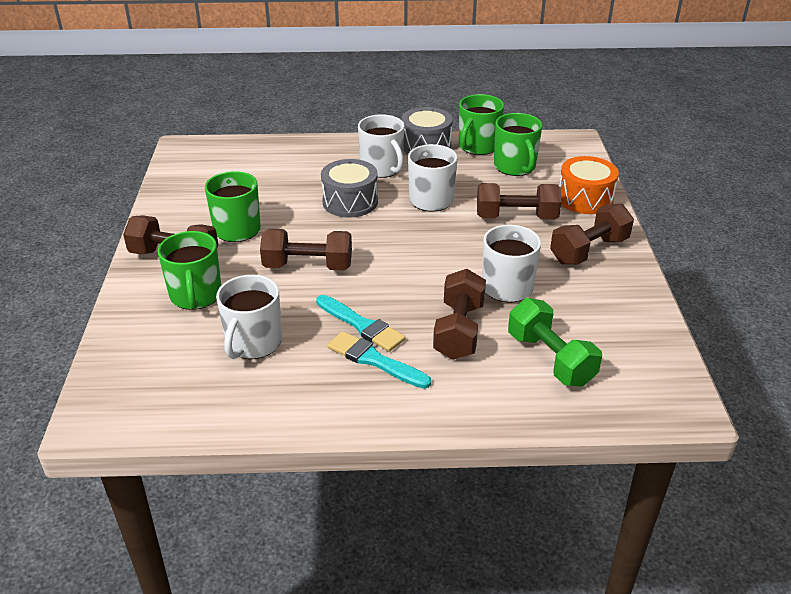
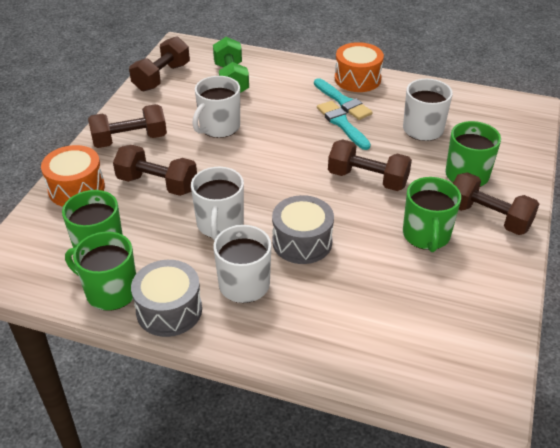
camera: 160 degrees left, 5 degrees up
brown dumbbell [433,269,486,360] -> brown dumbbell moved to [129,36,190,91]
green mug [459,94,504,155] -> green mug turned 120 degrees counterclockwise [65,231,136,311]
none -> orange drum [335,42,384,92]

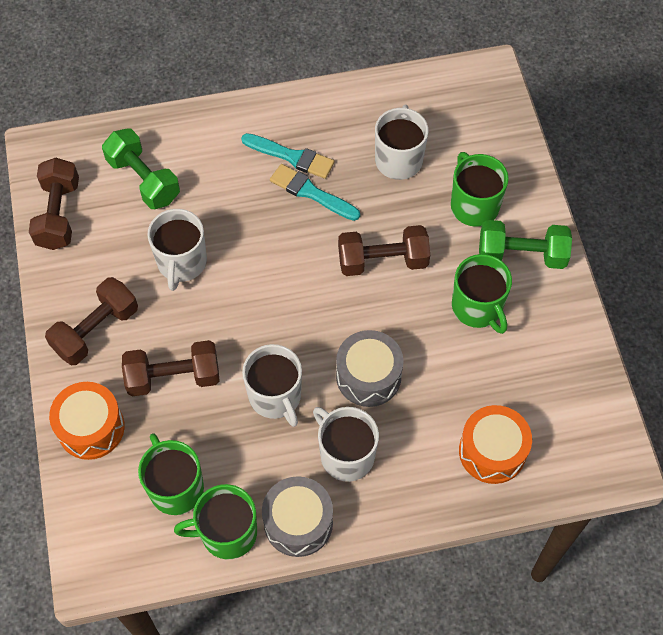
camera: 30 degrees left, 20 degrees up
orange drum [335,42,384,92] -> orange drum moved to [459,405,532,484]
brown dumbbell [453,172,539,235] -> green dumbbell [479,220,572,269]

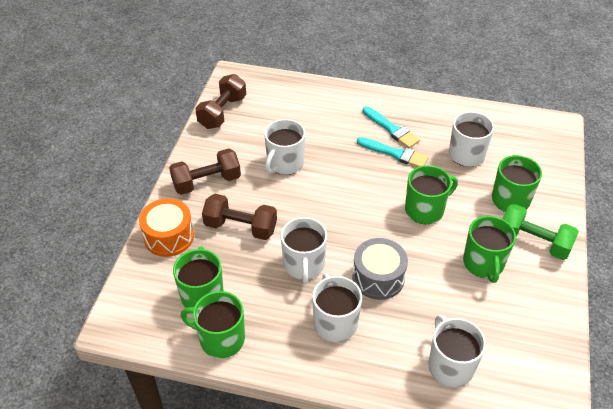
camera: 25 degrees right, 15 degrees down
green dumbbell [102,128,180,209] -> none
grey drum [262,476,333,557] -> none
turquoise brush [270,164,360,221] -> turquoise brush turned 150 degrees clockwise [357,137,428,167]
brown dumbbell [338,225,430,276] -> green mug [405,165,458,224]
orange drum [459,405,532,484] -> white mug [428,315,486,387]

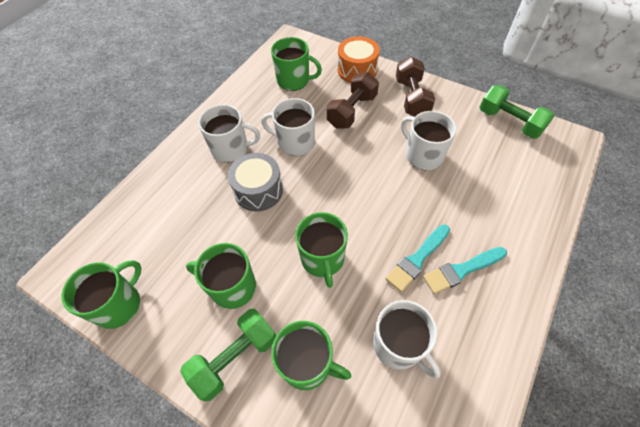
camera: 110 degrees right, 10 degrees up
green mug [181,291,245,358] -> green mug moved to [61,260,141,329]
brown dumbbell [195,74,246,129] -> green dumbbell [480,85,555,139]
white mug [428,315,486,387] -> none

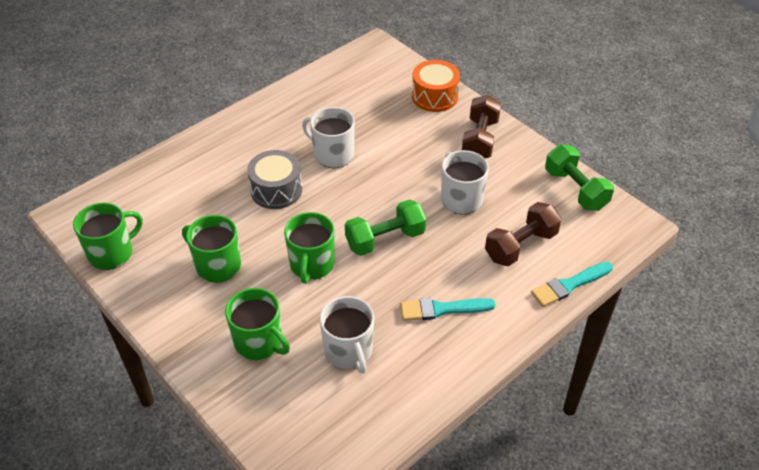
camera: 15 degrees right, 10 degrees down
green dumbbell [180,309,276,401] -> green dumbbell moved to [345,199,426,256]
white mug [198,105,260,163] -> none
green mug [271,37,322,91] -> none
brown dumbbell [326,72,379,128] -> brown dumbbell moved to [485,202,562,266]
turquoise brush [385,225,450,292] -> turquoise brush moved to [531,262,613,307]

